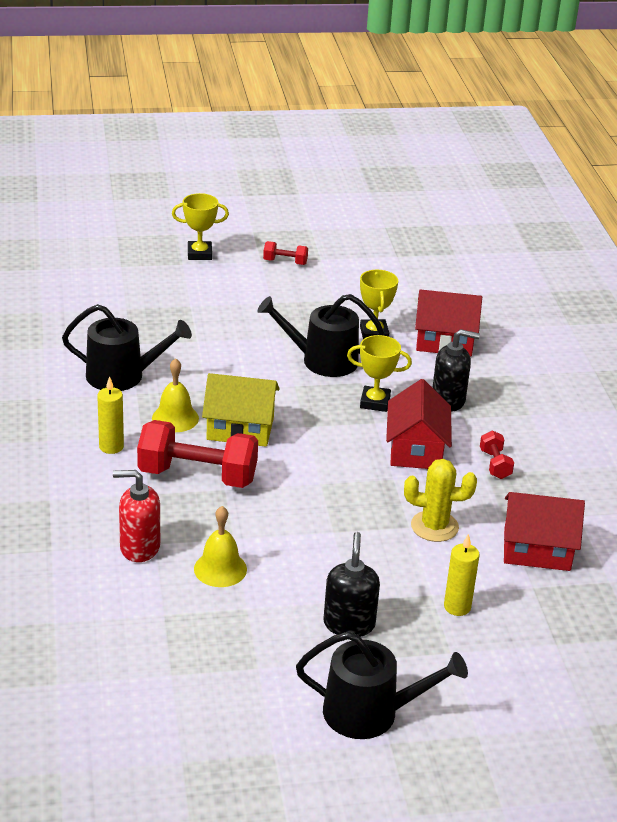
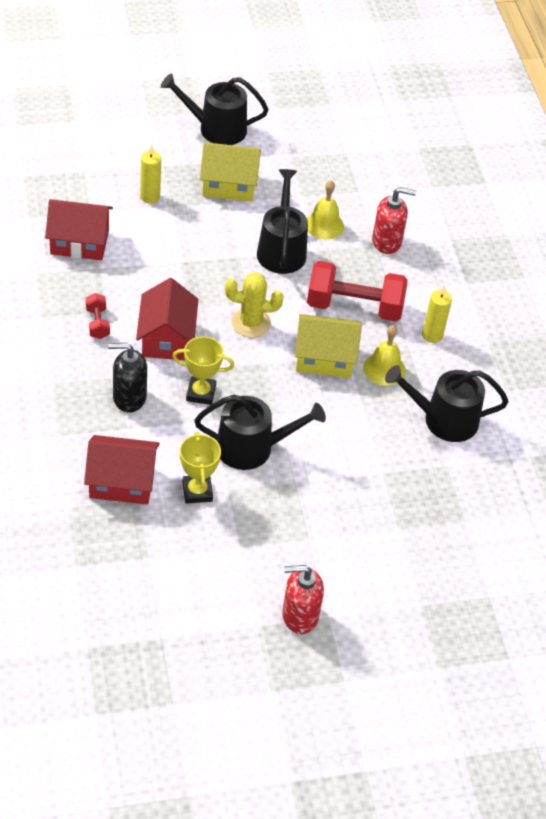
camera: 175 degrees right, 15 degrees up
yellow trophy [172,193,229,260] -> none
red dumbbell [263,241,308,265] -> red soap dispenser [282,565,324,634]
black soap dispenser [323,532,380,637] -> yellow house [200,142,261,201]
yellow cactus [404,459,477,542] -> yellow cactus moved to [225,272,284,337]
none -> black watering can [257,169,308,274]

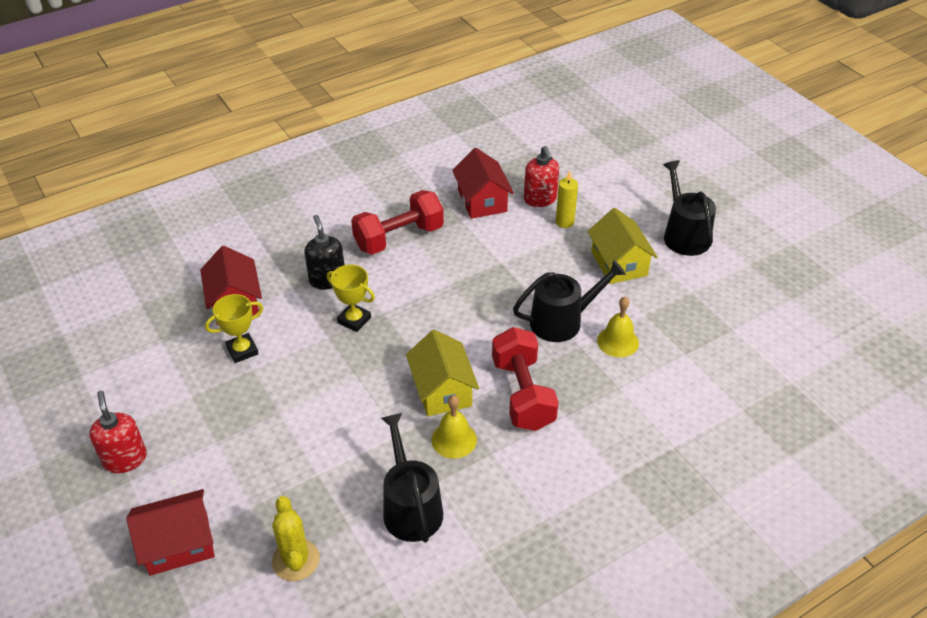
camera: 75 degrees right, 5 degrees down
red dumbbell [86,293,110,339] -> red dumbbell [351,190,444,255], size x2.15
red house [136,278,198,360] -> red house moved to [126,489,215,576]
yellow trophy [172,336,234,405] -> yellow trophy turned 45 degrees counterclockwise [327,265,375,332]
black watering can [194,395,326,470] -> none
yellow cactus [225,272,284,337] -> yellow cactus moved to [272,496,320,581]
red soap dispenser [372,187,417,254] -> red soap dispenser moved to [524,146,559,207]
yellow candle [422,284,452,343] -> none

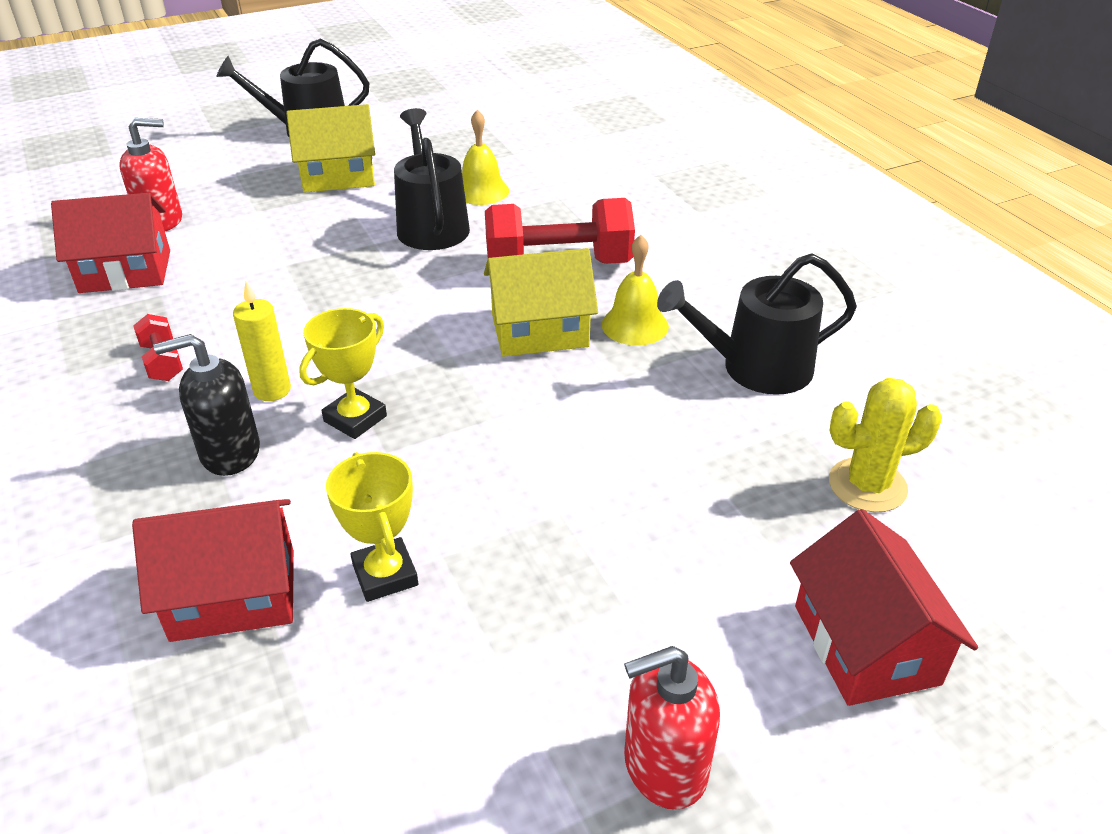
camera: 85 degrees left, 5 degrees down
red dumbbell [351,190,444,255] -> red dumbbell [133,314,183,381], size x0.46
yellow candle [556,170,578,228] -> yellow candle moved to [233,281,291,401]

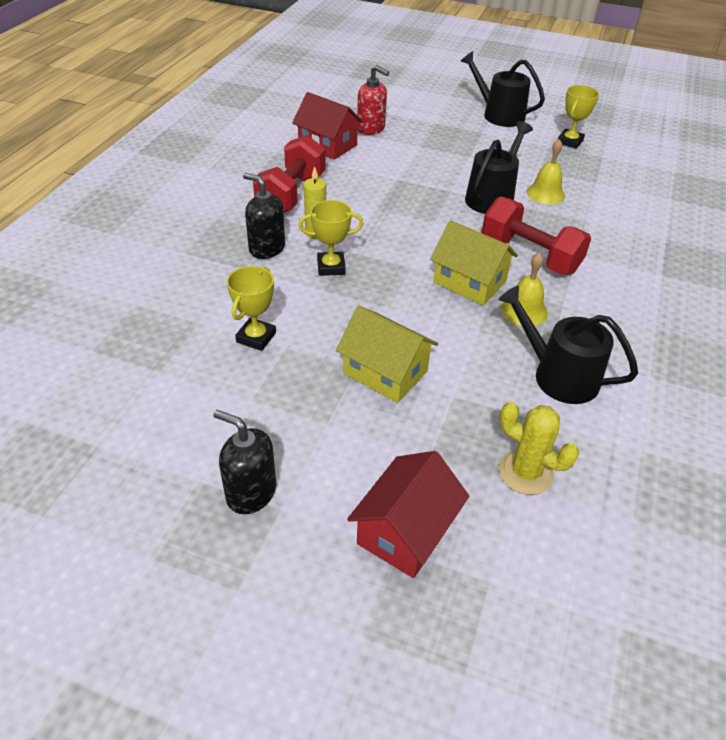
camera: 45 degrees right, 5 degrees up
red house [132,499,294,642] -> none
red dumbbell [133,314,183,381] -> red dumbbell [253,135,326,212], size x2.15
yellow house [286,104,375,193] -> yellow house moved to [336,306,438,403]
red soap dispenser [624,646,720,810] -> black soap dispenser [213,410,276,514]
none -> yellow trophy [558,85,599,149]

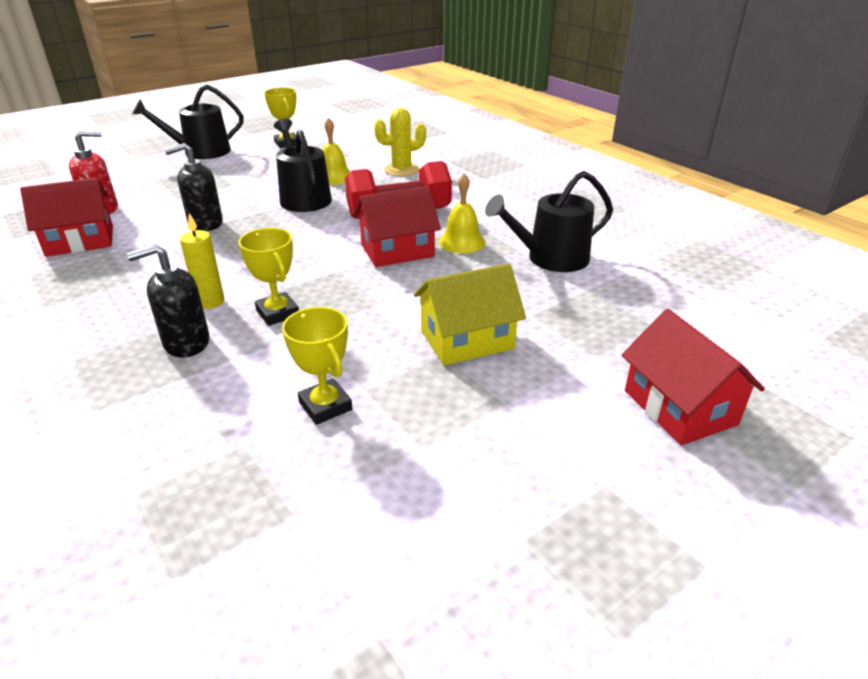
camera: 55 degrees left, 10 degrees down
black soap dispenser [213,410,276,514] -> black soap dispenser moved to [164,143,223,231]
red dumbbell [253,135,326,212] -> none
yellow trophy [298,200,364,276] -> yellow trophy turned 60 degrees counterclockwise [239,228,299,326]
yellow house [430,220,518,305] -> red house [354,186,441,267]
yellow cactus [499,402,579,495] -> yellow cactus moved to [374,108,426,177]

